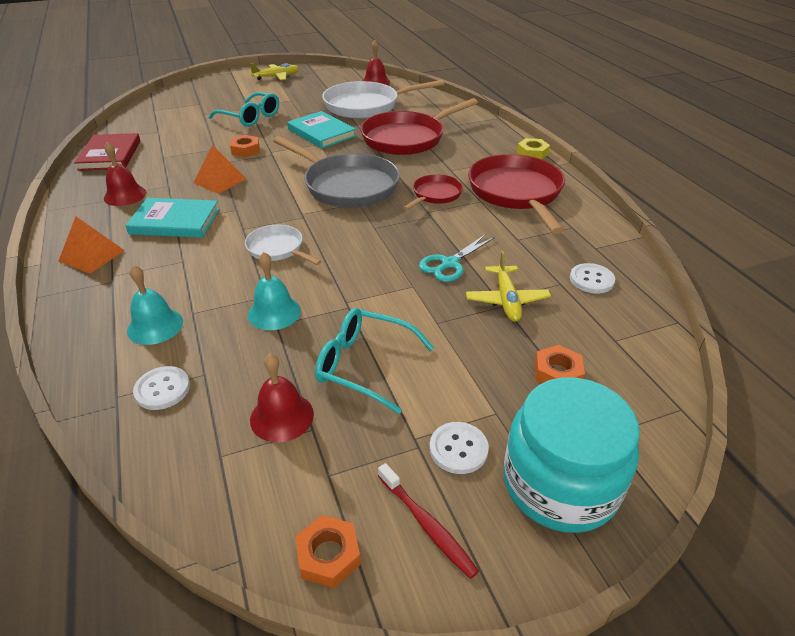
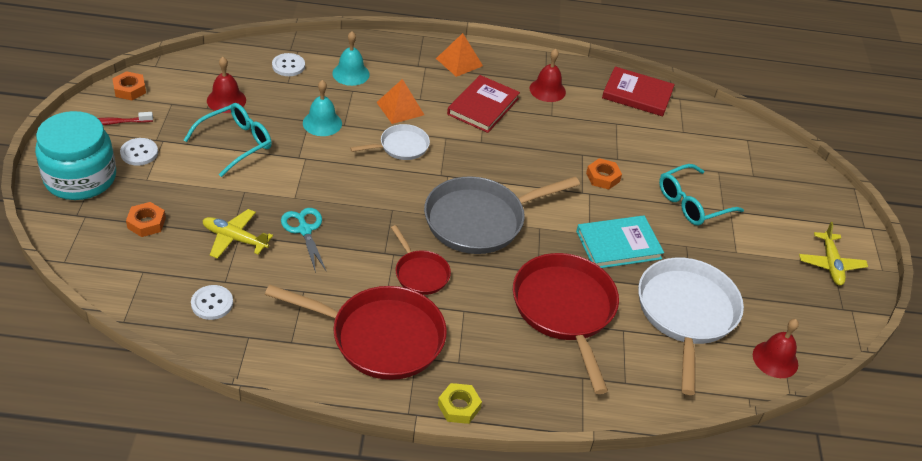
camera: 110 degrees right, 5 degrees up
turquoise book [125,198,219,238] -> red book [447,75,520,133]
orange pyramid [194,145,246,194] -> orange pyramid moved to [376,79,424,124]

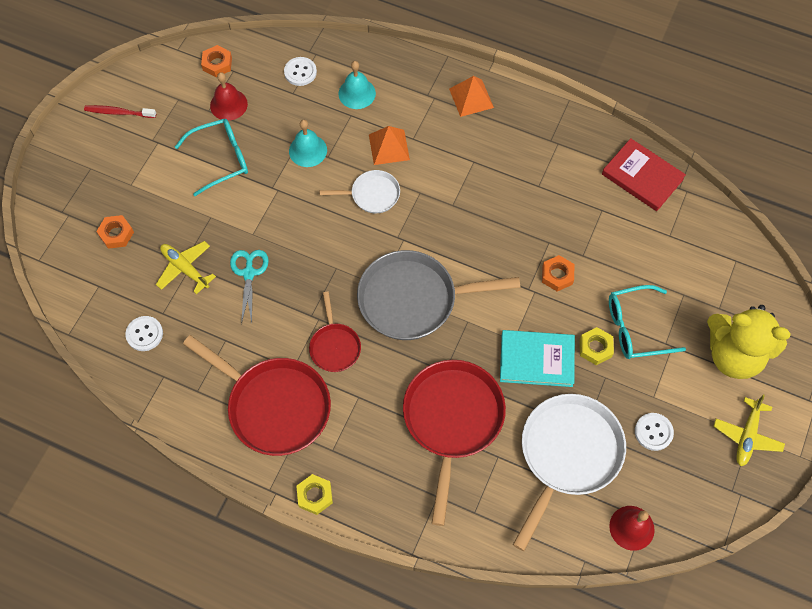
camera: 25 degrees right, 20 degrees up
turquoise jar [35,111,116,200] -> none
orange nut [112,71,146,100] -> orange nut moved to [201,45,232,77]
white button [120,138,158,166] -> white button moved to [635,413,674,451]
red book [447,75,520,133] -> none
red bell [529,49,566,102] -> none
none -> yellow nut [580,327,614,365]
none -> yellow teddy bear [707,305,791,379]

